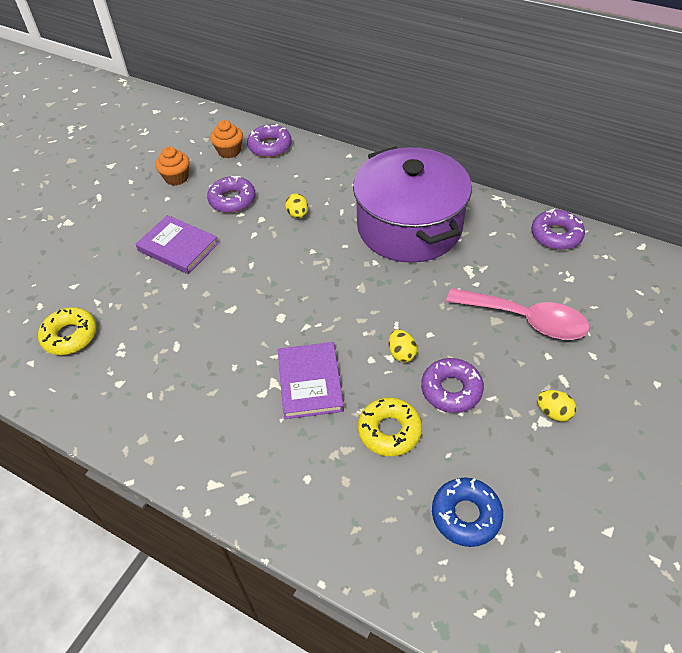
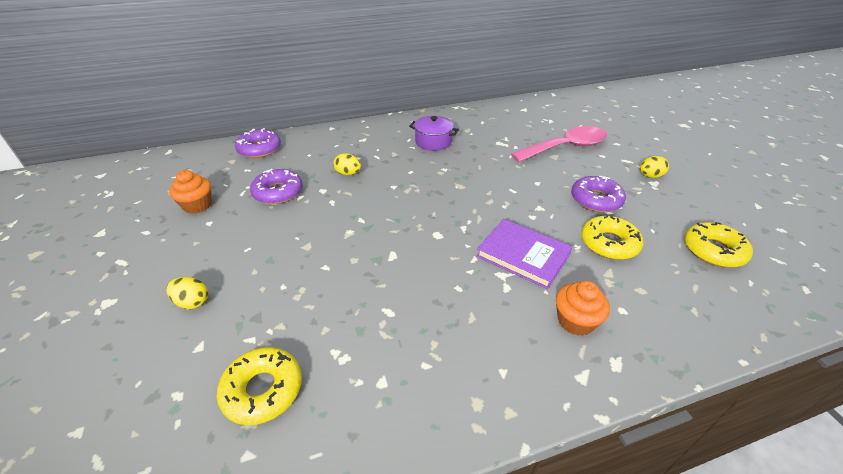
camera: 50 degrees left, 10 degrees down
purple book [136,215,219,274] -> none
orange cupcake [210,120,243,158] -> orange cupcake moved to [556,281,610,336]
purple pot [353,146,472,263] -> purple pot [409,116,459,151], size x0.41
yellow egg [388,329,417,363] -> yellow egg moved to [166,277,208,309]
blue donut [432,478,503,547] -> yellow donut [684,222,753,267]
purple donut [531,208,585,250] -> none

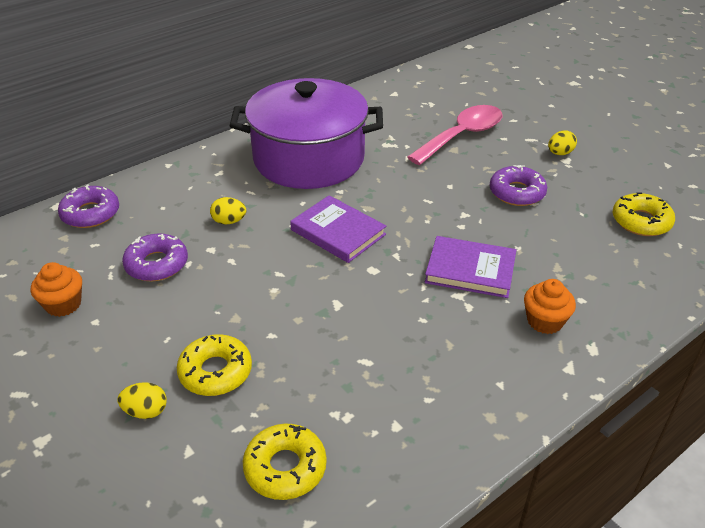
camera: 20 degrees left, 0 degrees up
purple pot [409,116,459,151] -> purple pot [230,78,383,189], size x2.42
yellow donut [581,215,643,260] -> yellow donut moved to [177,334,252,396]
none -> purple book [290,195,386,263]

